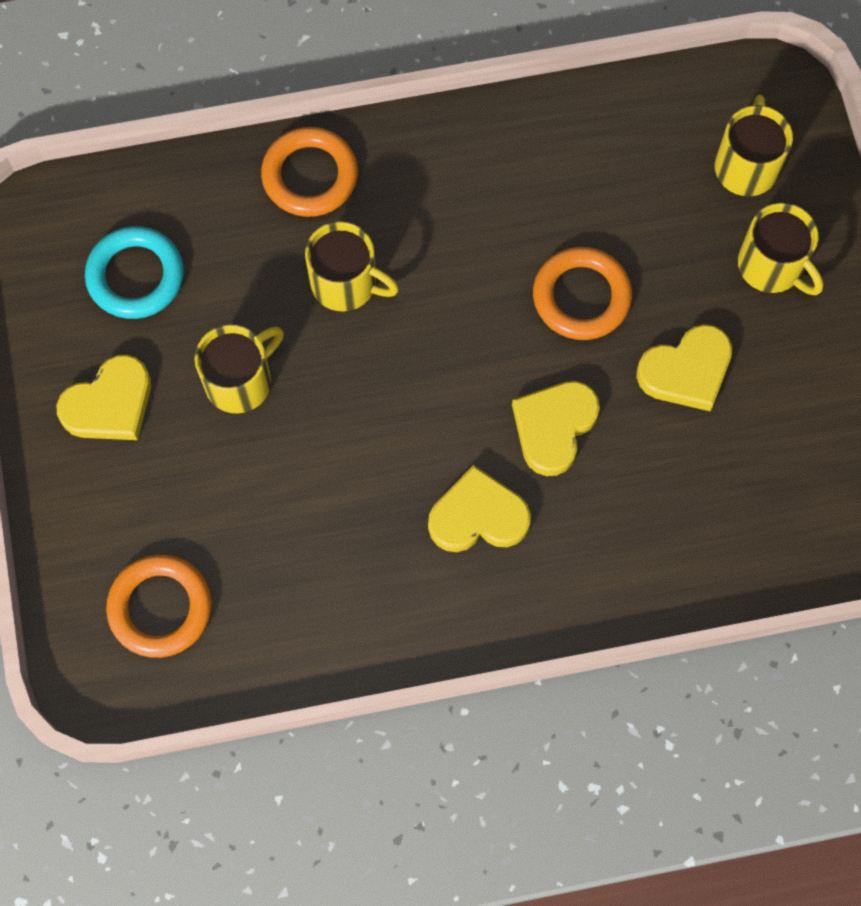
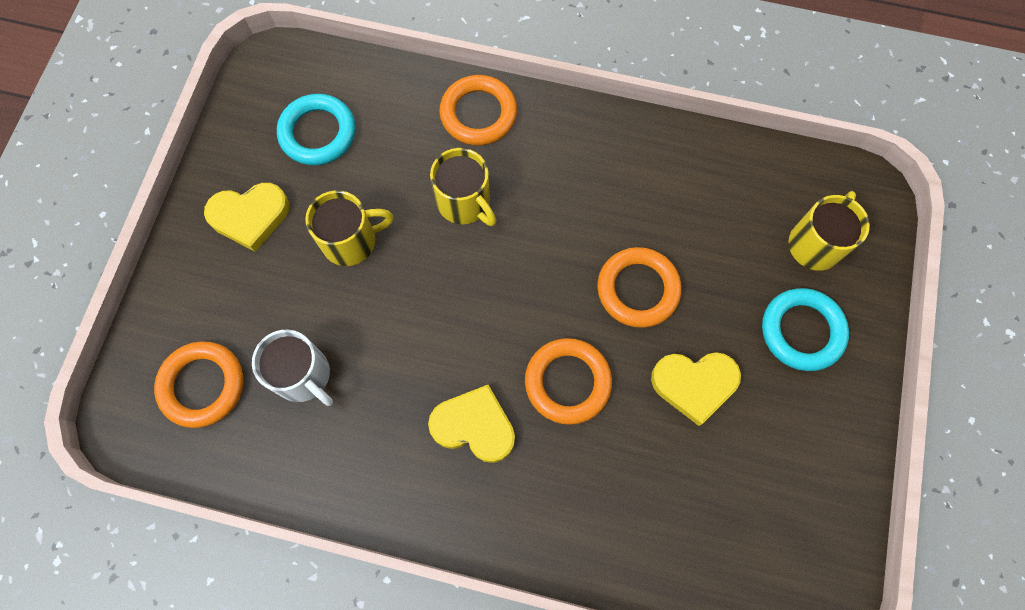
camera: 25 degrees right, 0 degrees up
yellow heart [512,381,600,476] -> orange ring [525,338,612,425]
yellow mug [738,203,823,295] -> turquoise ring [762,288,849,371]
none -> white mug [252,330,333,406]

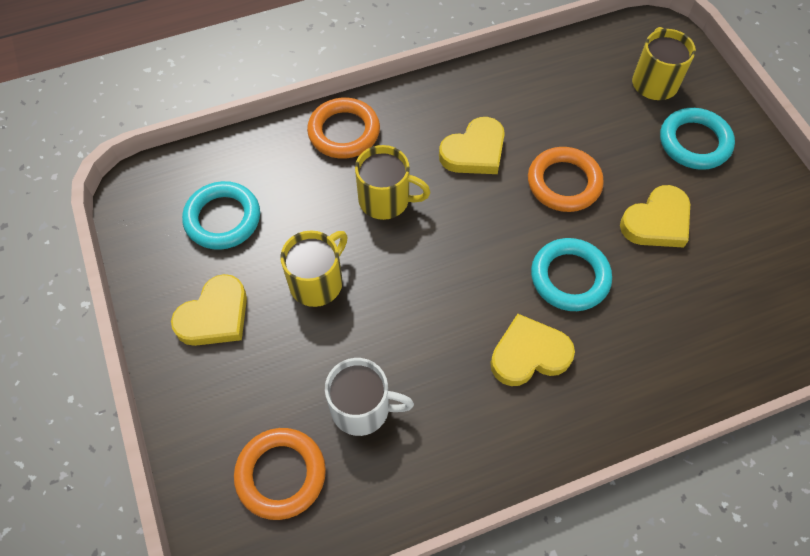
camera: 35 degrees left, 10 degrees down
orange ring [525,338,612,425] -> turquoise ring [531,238,612,311]
none -> yellow heart [439,117,505,174]

